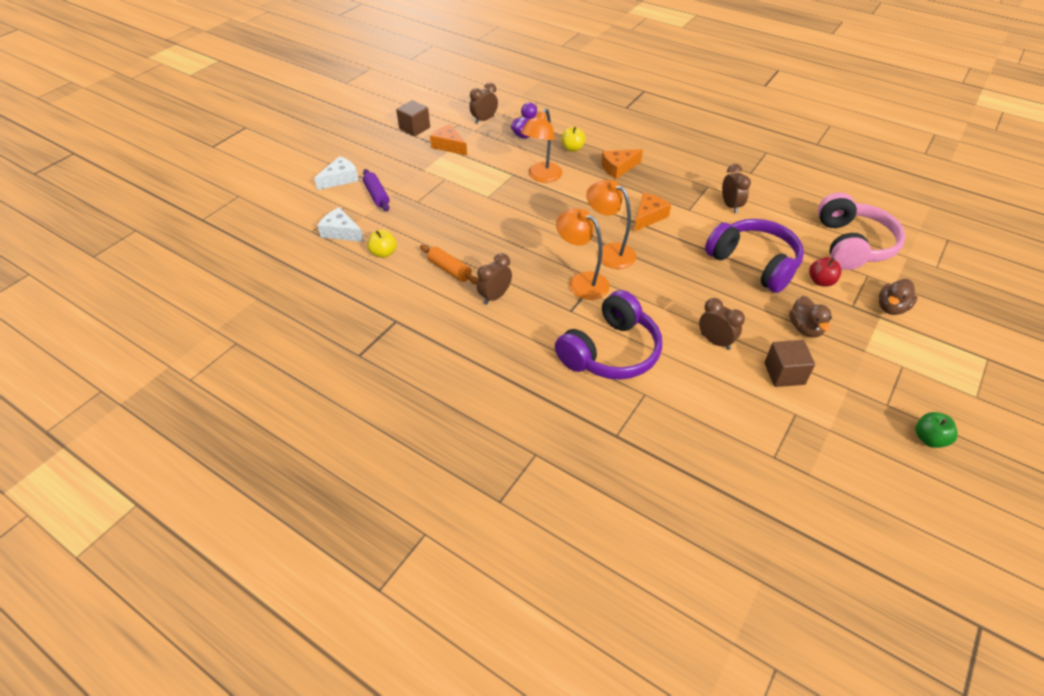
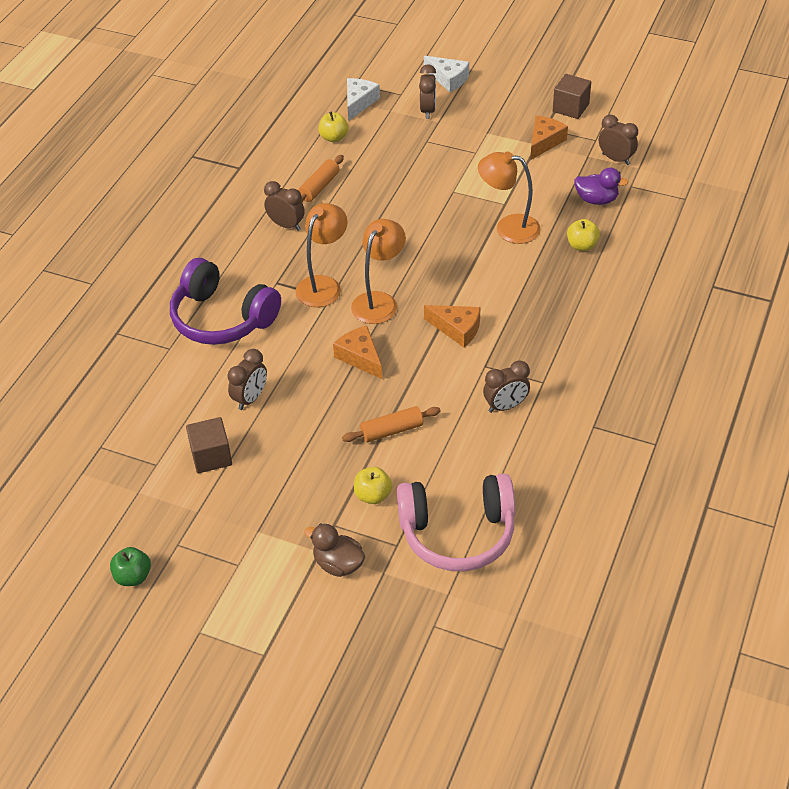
camera: 80 degrees right, 0 degrees up
purple rolling pin [363,169,389,211] -> brown clock [419,64,436,119]
orange cheese [601,149,643,179] -> orange cheese moved to [333,326,382,379]
purple headphones [705,219,804,293] -> orange rolling pin [342,406,441,443]
brown duck [789,296,832,338] -> none
red apple [809,257,842,287] -> yellow apple [354,467,392,504]

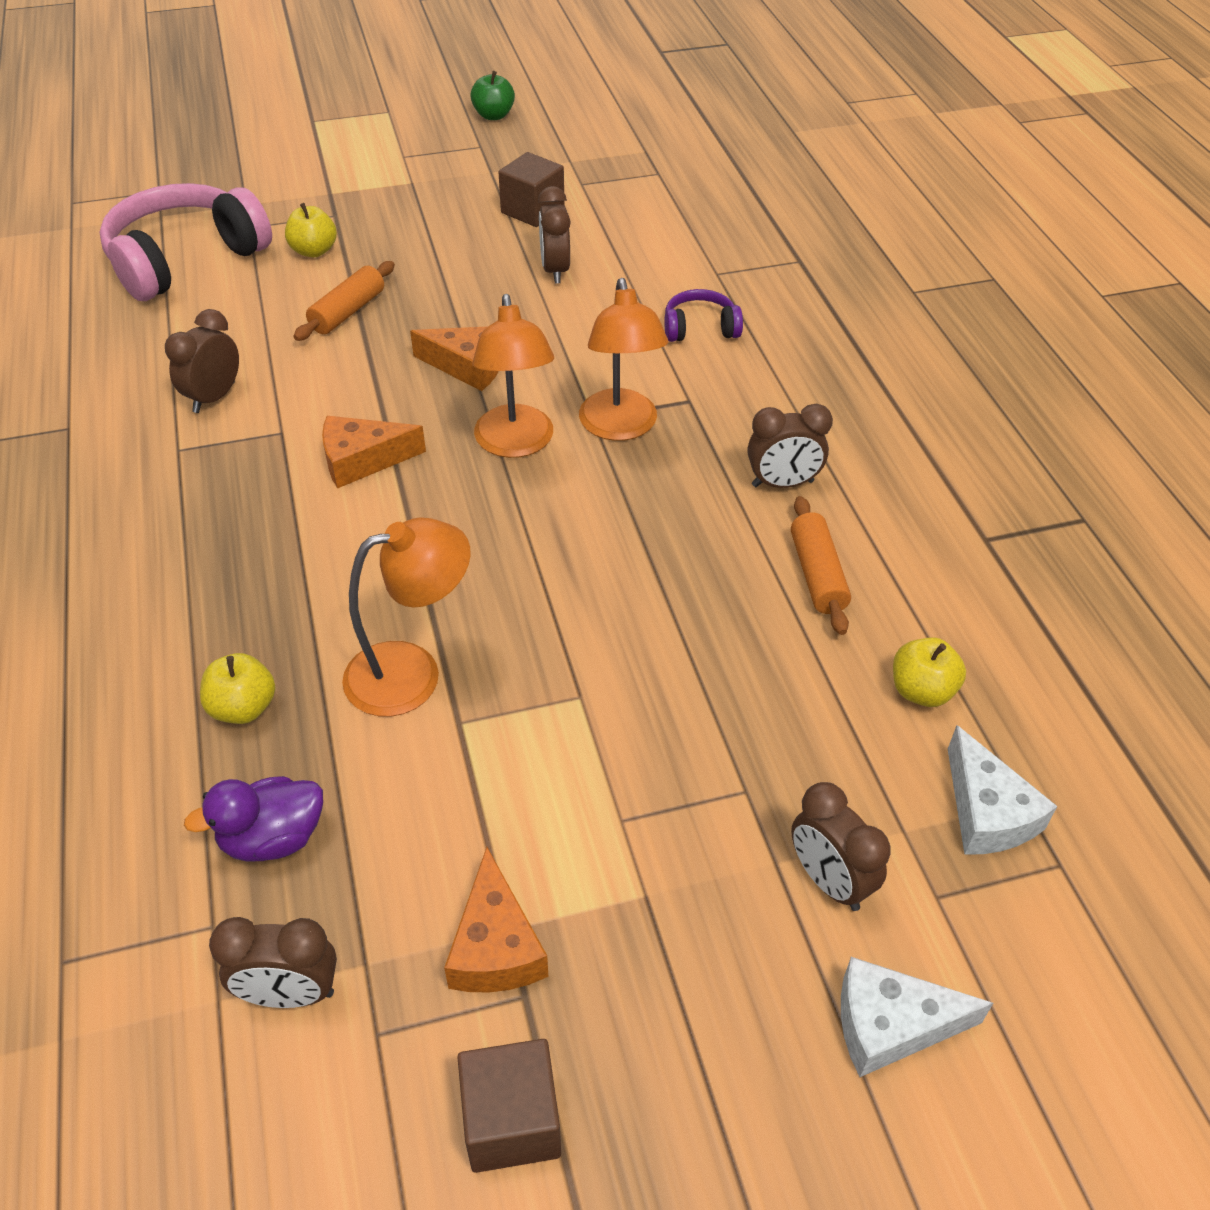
camera: 140 degrees right, 0 degrees up
purple headphones [170,258,281,345] -> purple headphones [664,289,743,342], size x0.48
brown duck [304,523,365,577] -> none

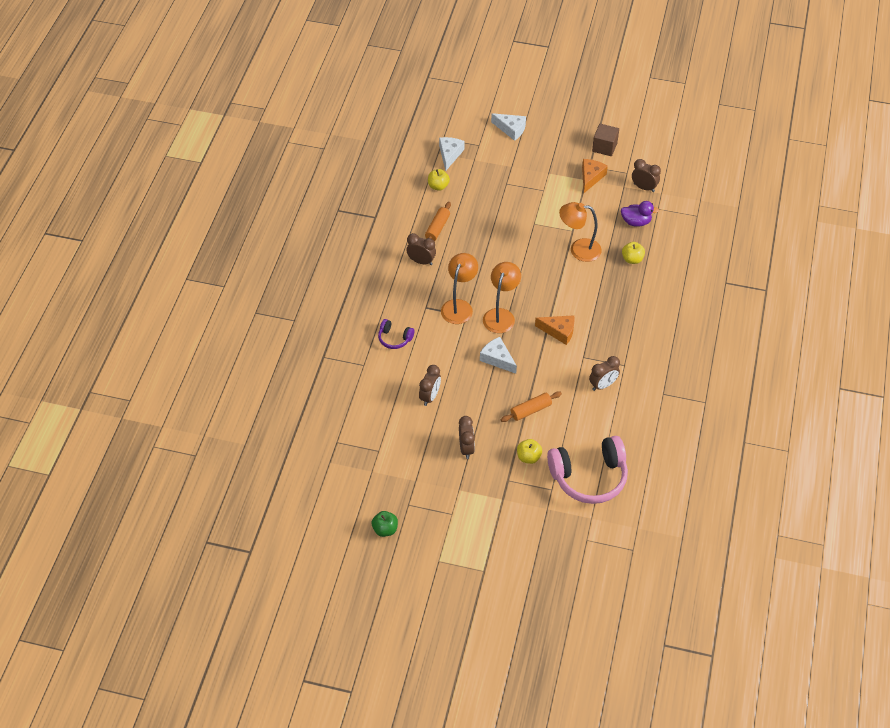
camera: 150 degrees left, 5 degrees up
orange cheese [410,327,499,391] -> white cheese [480,337,517,374]
brown cube [498,152,564,227] -> none
brown clock [791,782,890,911] -> brown clock moved to [459,416,475,459]

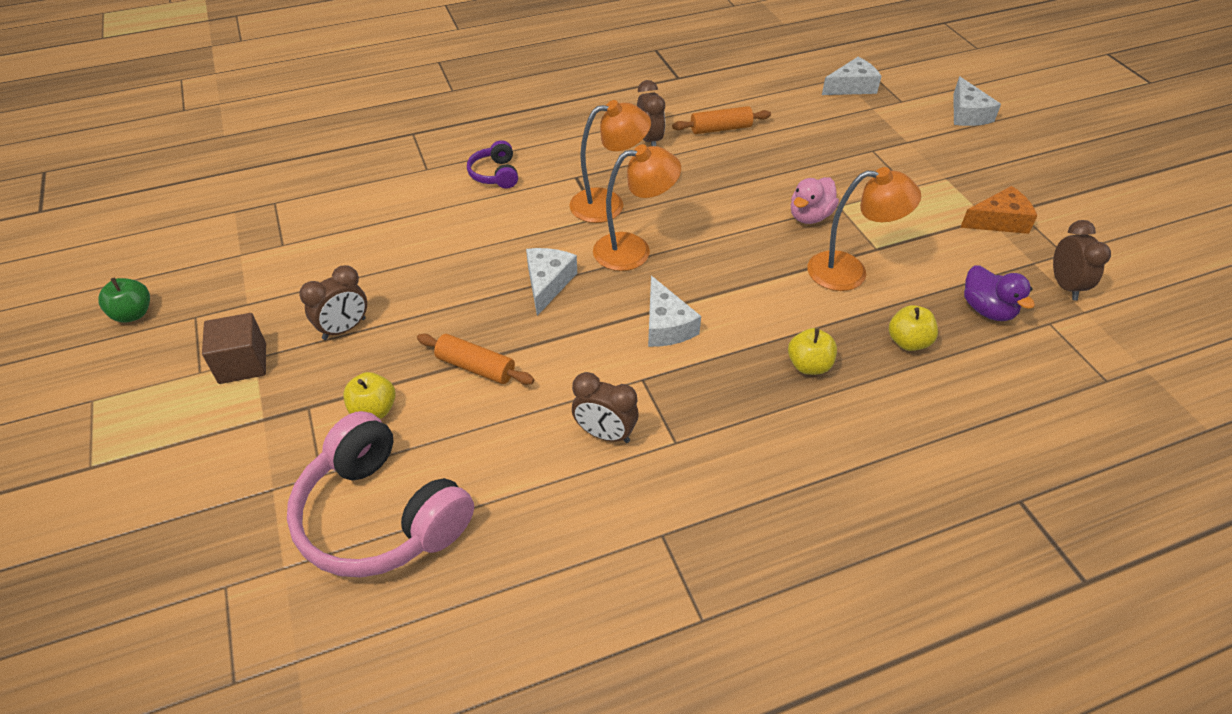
camera: 55 degrees right, 5 degrees down
brown clock [419,365,441,406] -> none
yellow apple [428,169,450,191] -> yellow apple moved to [788,328,837,375]
orange cheese [535,315,575,345] -> white cheese [648,276,701,347]
orange lamp [559,202,602,262] -> orange lamp turned 120 degrees clockwise [807,167,921,291]
brown cube [592,124,619,156] -> brown cube moved to [202,313,266,384]
none -> pink duck [791,177,839,224]

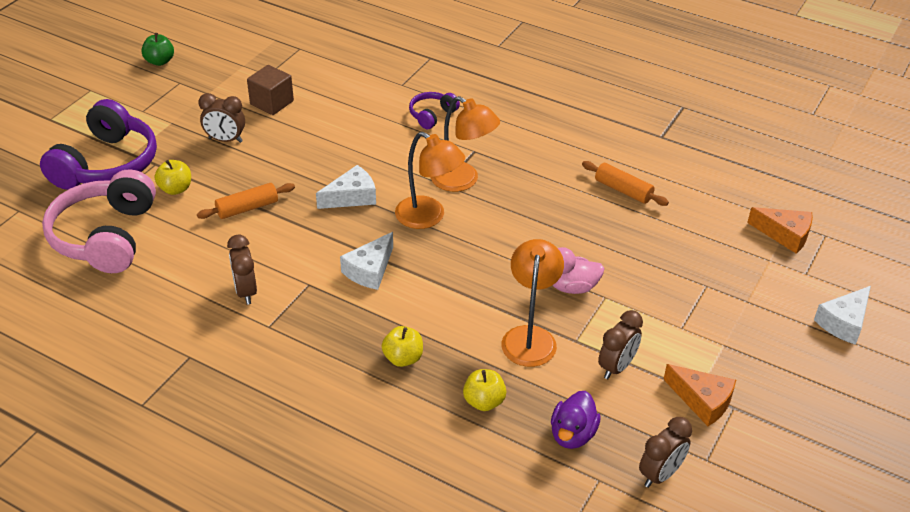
camera: 50 degrees right, 5 degrees down
brown cube [202,313,266,384] -> brown cube moved to [247,65,294,115]
orange rolling pin [417,334,534,385] -> orange rolling pin turned 75 degrees clockwise [197,183,295,219]
brown clock [637,80,665,146] -> brown clock moved to [598,310,643,379]
orange lamp [807,167,921,291] -> orange lamp turned 135 degrees counterclockwise [501,239,564,367]
white cheese [822,57,882,95] -> orange cheese [747,207,813,254]
none -> purple headphones [40,99,157,190]

